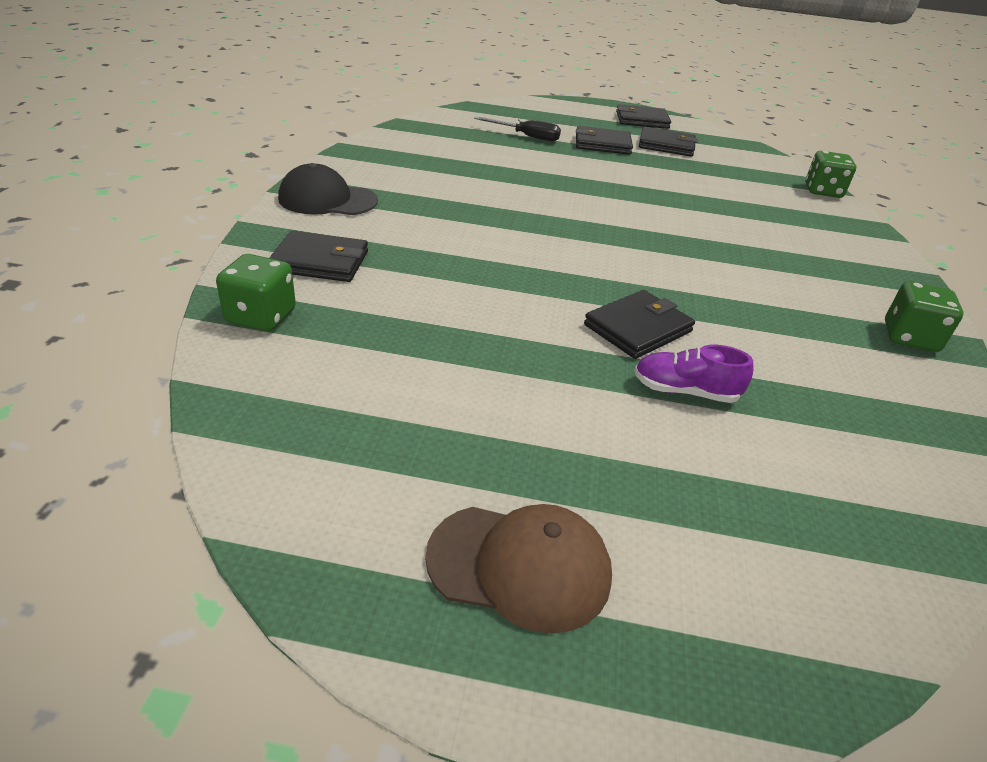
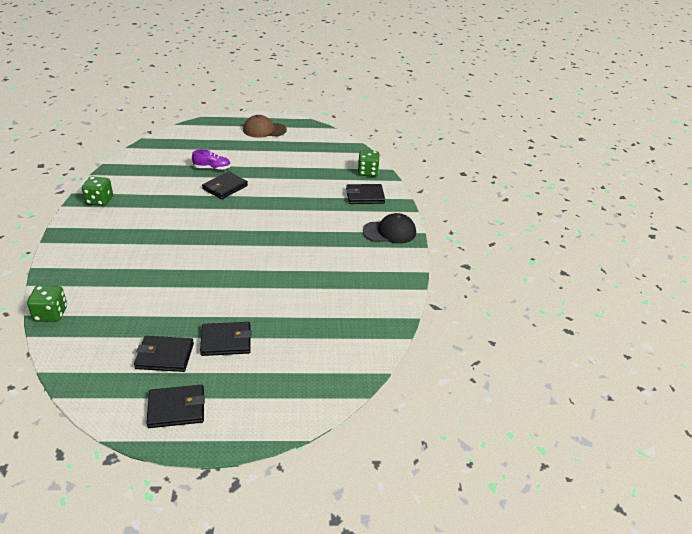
camera: 170 degrees right, 0 degrees up
black screwdriver [474,117,561,141] -> none

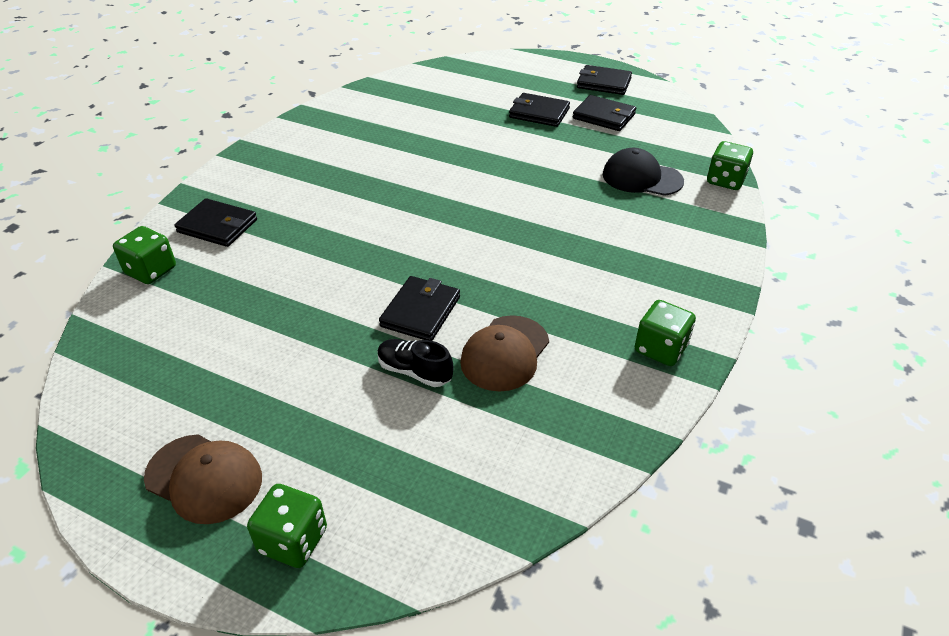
camera: 150 degrees left, 5 degrees up
purple shoe [192,149,231,170] -> black shoe [377,339,453,387]
black wallet [202,171,248,199] -> black wallet turned 45 degrees counterclockwise [379,276,460,341]
black cap [363,213,416,244] -> black cap moved to [603,148,684,196]
none -> green dice [247,484,327,568]
none -> brown cap [460,315,549,391]

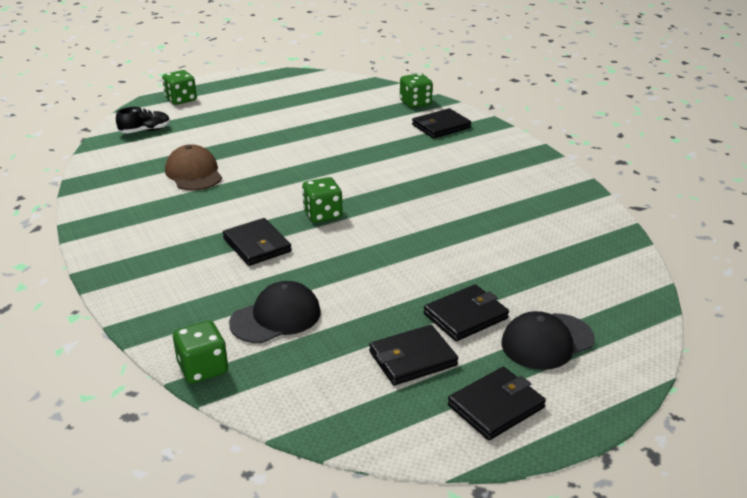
camera: 125 degrees right, 10 degrees down
brown cap [144,434,262,524] -> none
black shoe [377,339,453,387] -> black shoe moved to [116,107,170,133]
black wallet [379,276,460,341] -> black wallet moved to [223,218,292,266]
green dice [635,300,696,366] -> green dice moved to [302,177,343,223]
none -> black cap [501,311,595,370]

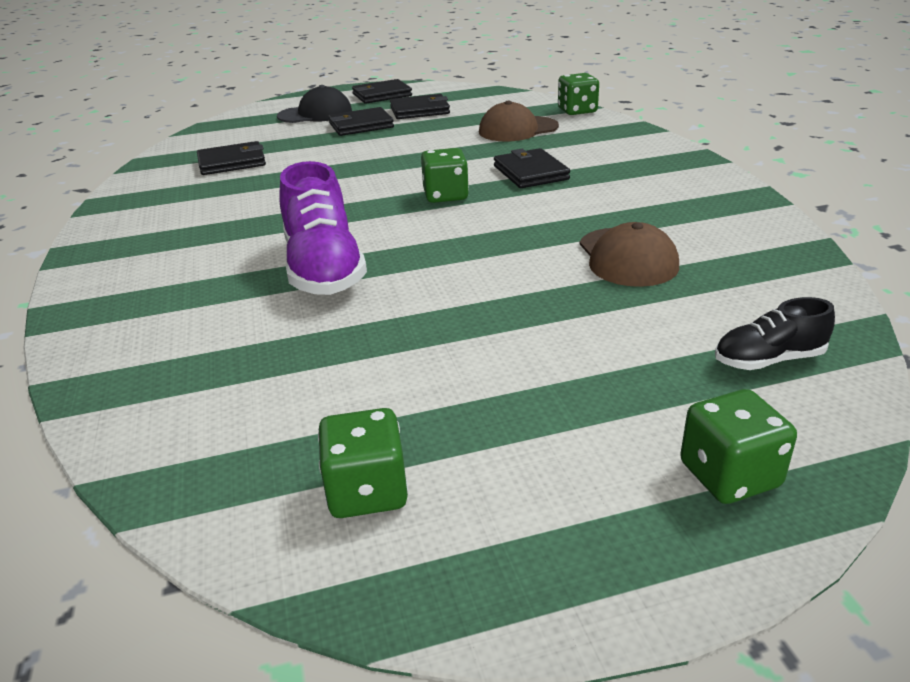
camera: 165 degrees left, 0 degrees up
black cap [229,281,321,343] -> brown cap [479,101,559,142]
green dice [400,73,433,108] -> green dice moved to [318,408,408,518]
black wallet [412,108,471,138] -> black wallet moved to [197,141,266,175]
none -> purple shoe [279,161,367,295]

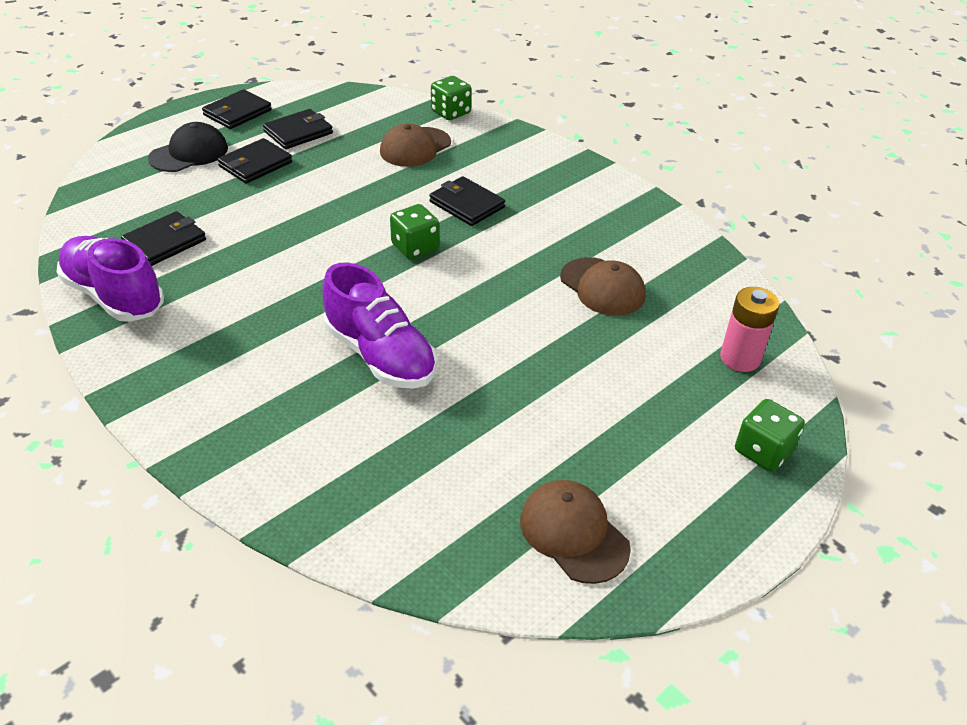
camera: 30 degrees left, 10 degrees up
green dice [318,408,408,518] -> brown cap [520,480,631,584]
black shoe [715,297,835,370] -> pink battery [720,287,779,372]
none -> purple shoe [57,236,164,322]

